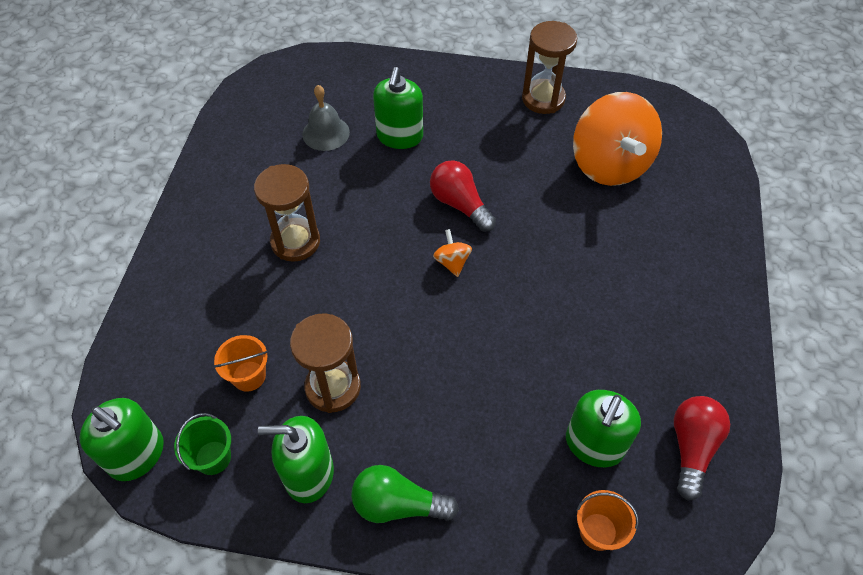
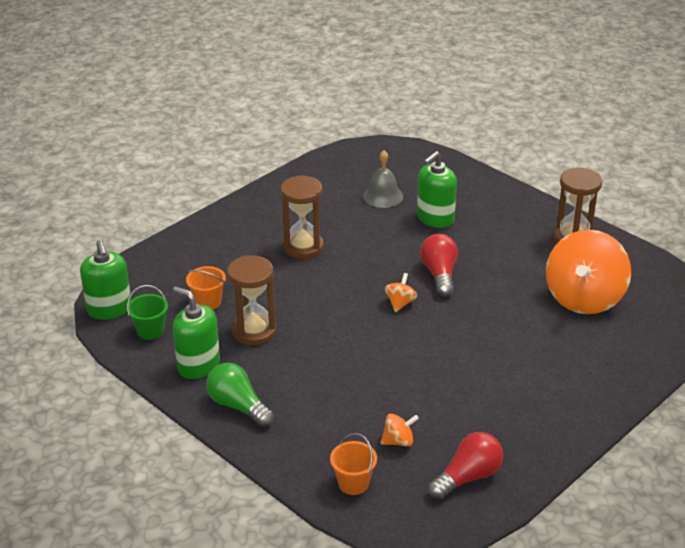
camera: 35 degrees right, 20 degrees down
green soap dispenser [566,390,641,467] -> orange spinning top [381,414,419,446]

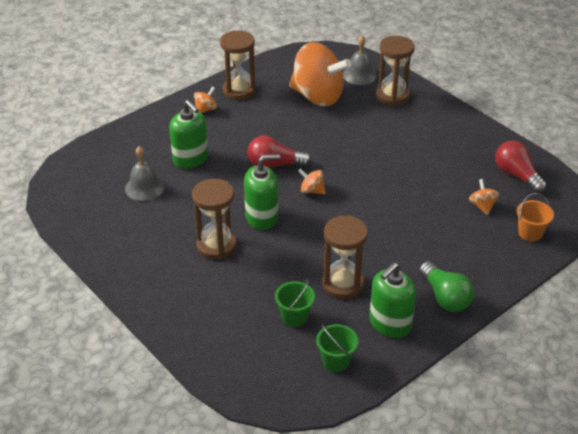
camera: 85 degrees left, 5 degrees up
green soap dispenser [80,240,131,320] -> green soap dispenser moved to [244,154,280,230]
orange bucket [186,266,226,310] -> green bucket [275,279,315,327]
green light bulb [206,363,274,427] -> green light bulb turned 75 degrees counterclockwise [419,261,474,312]
none -> orange spinning top [194,86,217,113]
none -> grey bell [343,35,377,85]
none -> brown hourglass [376,36,415,106]

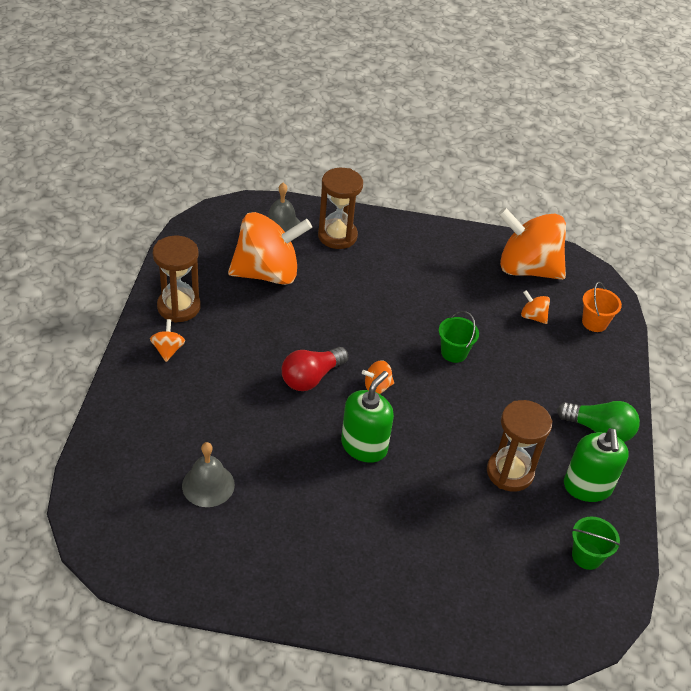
camera: 45 degrees left, 5 degrees up
green soap dispenser [169,100,208,169] -> none
brown hourglass [192,179,237,260] -> none
green bucket [275,279,315,327] -> green bucket moved to [439,311,479,363]
red light bulb [495,140,547,193] -> orange spinning top [498,207,566,280]

